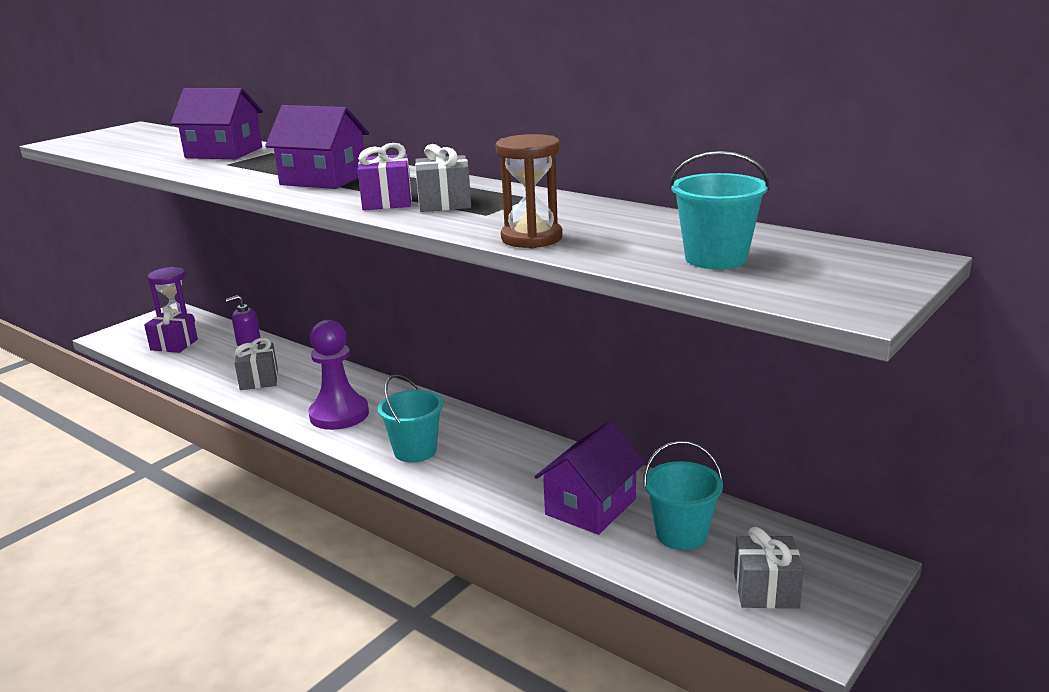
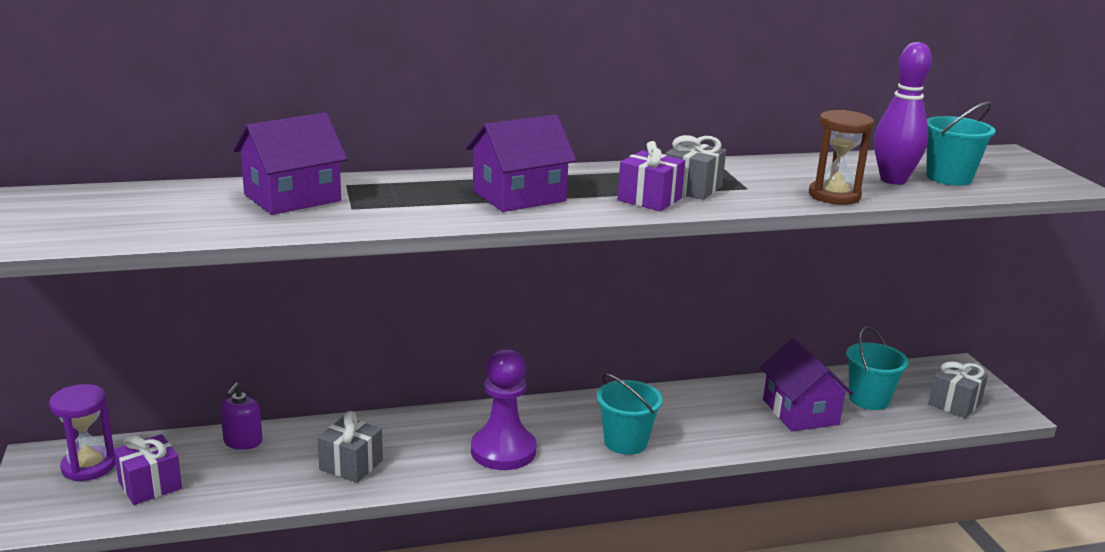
camera: 55 degrees left, 0 degrees up
none -> purple bowling pin [874,42,932,185]

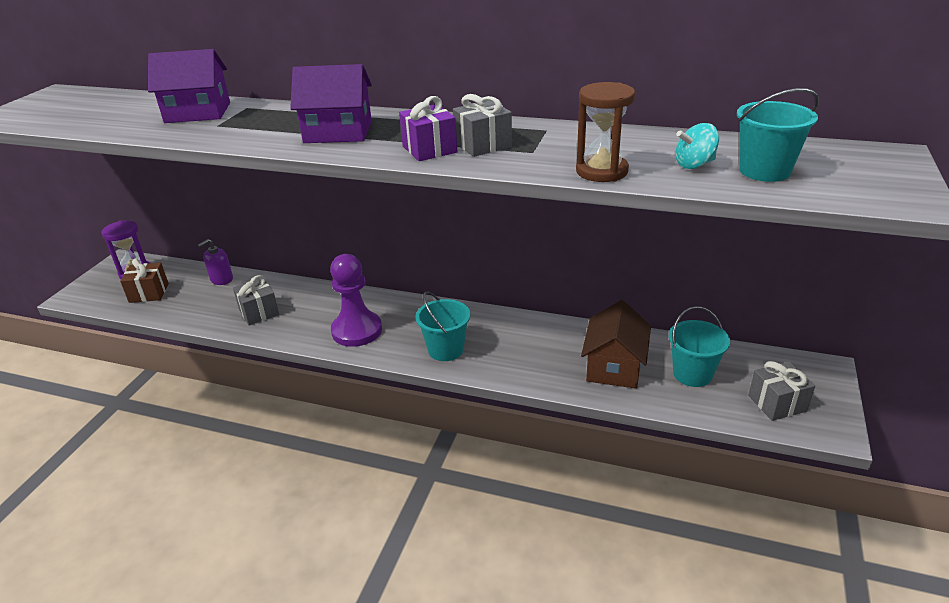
camera: 35 degrees right, 10 degrees up
purple gift [114,434,182,505] -> brown gift [120,259,169,303]
purple house [760,338,853,431] -> brown house [581,300,651,389]
purple bowling pin [874,42,932,185] -> turquoise spinning top [675,123,719,169]

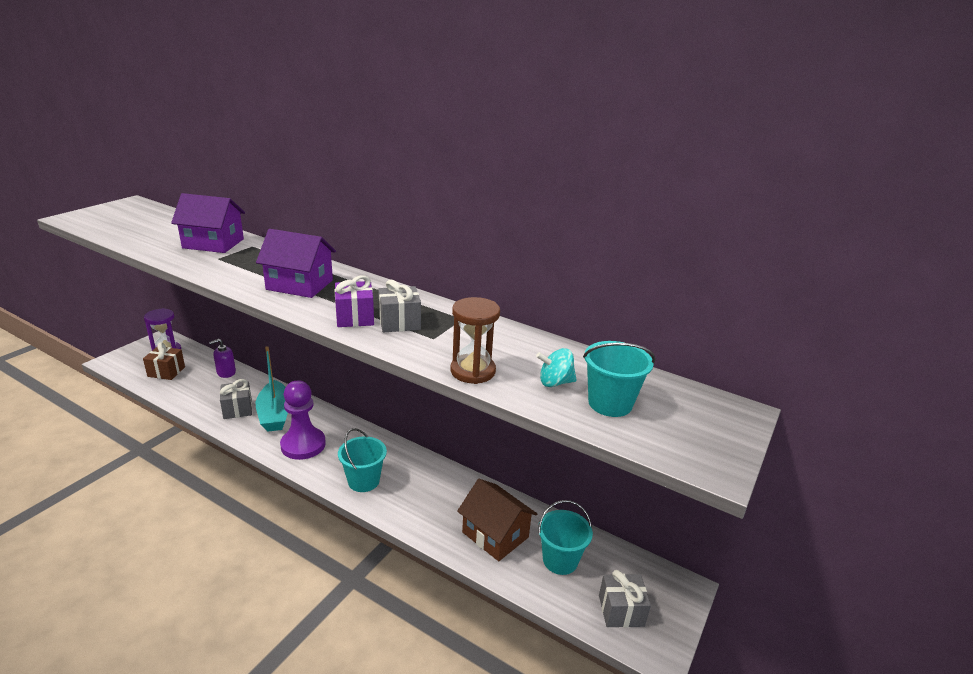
camera: 10 degrees right, 5 degrees down
brown house [581,300,651,389] -> brown house turned 75 degrees counterclockwise [457,479,537,561]
none -> turquoise boat [256,346,288,432]

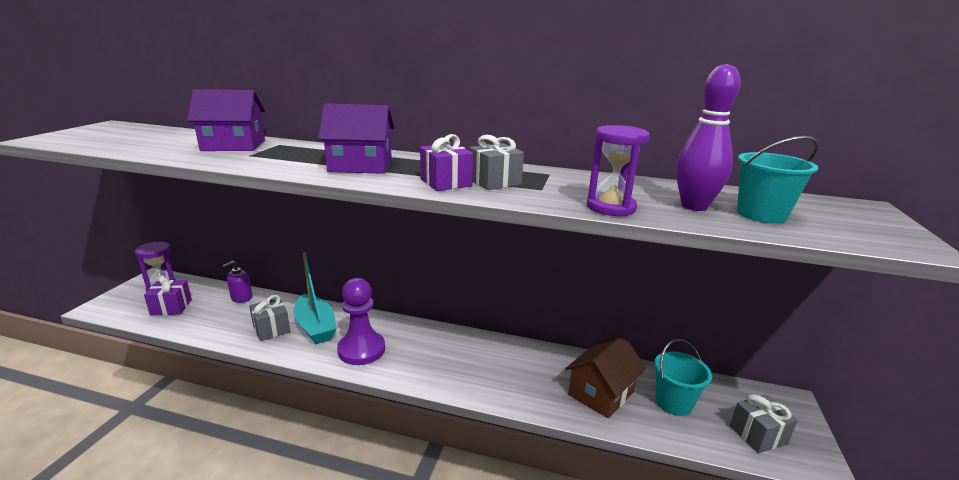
camera: 15 degrees left, 5 degrees down
brown gift [143,342,185,380] -> purple gift [144,275,192,316]
turquoise bucket [338,428,387,492] -> none
brown hourglass [450,297,500,384] -> purple hourglass [587,125,650,216]
brown house [457,479,537,561] -> brown house turned 75 degrees counterclockwise [565,335,646,418]
turquoise spinning top [536,348,577,387] -> purple bowling pin [676,64,741,211]

